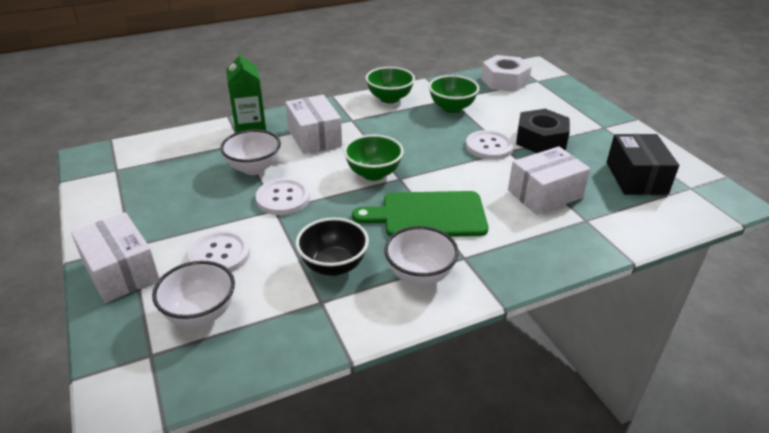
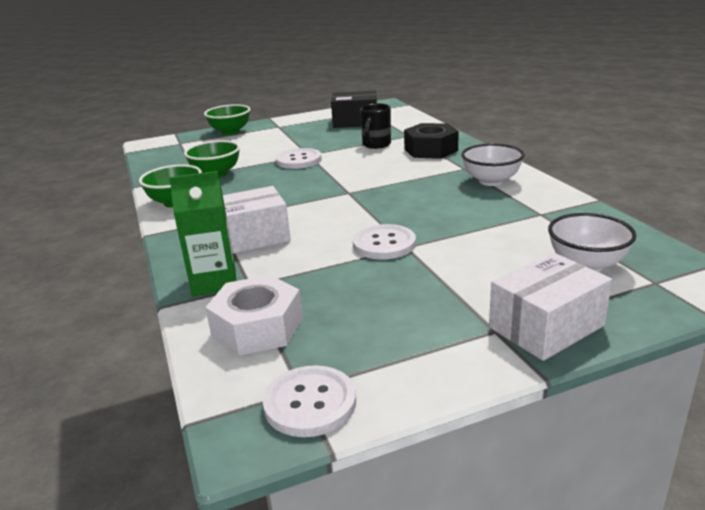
camera: 85 degrees left, 10 degrees down
white button [188,230,250,272] -> white button moved to [263,365,356,437]
white bowl [220,129,281,175] -> none
black bowl [296,218,369,276] -> none
green bowl [344,134,404,181] -> green bowl moved to [204,104,250,135]
green cutting board [352,191,488,237] -> none
white nut [481,55,532,92] -> white nut moved to [205,275,303,356]
white box [508,146,591,215] -> black mug [360,104,391,149]
black nut [516,109,570,153] -> black nut moved to [404,123,459,159]

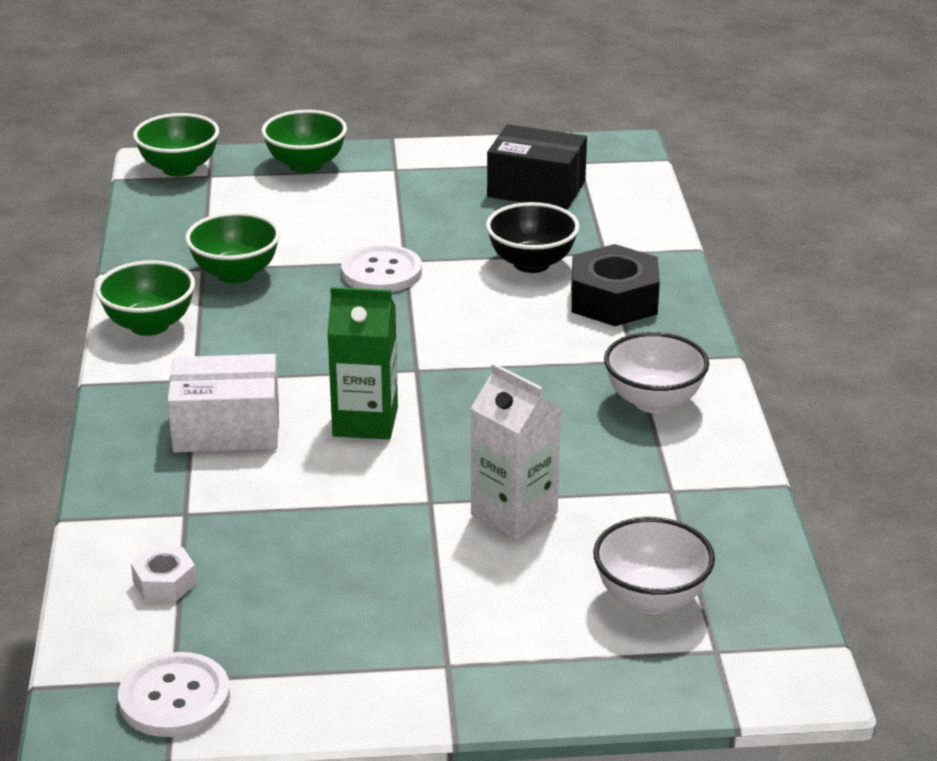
camera: 15 degrees right, 5 degrees up
green carton [169,171,236,296] -> green carton moved to [327,287,398,439]
white nut [205,275,303,356] -> white nut [131,546,197,601], size x0.52
white button [353,224,416,260] -> none
black mug [360,104,391,149] -> black bowl [486,202,579,273]
white box [489,253,612,361] -> none
none -> green bowl [133,113,219,177]
none -> white carton [470,363,561,540]

